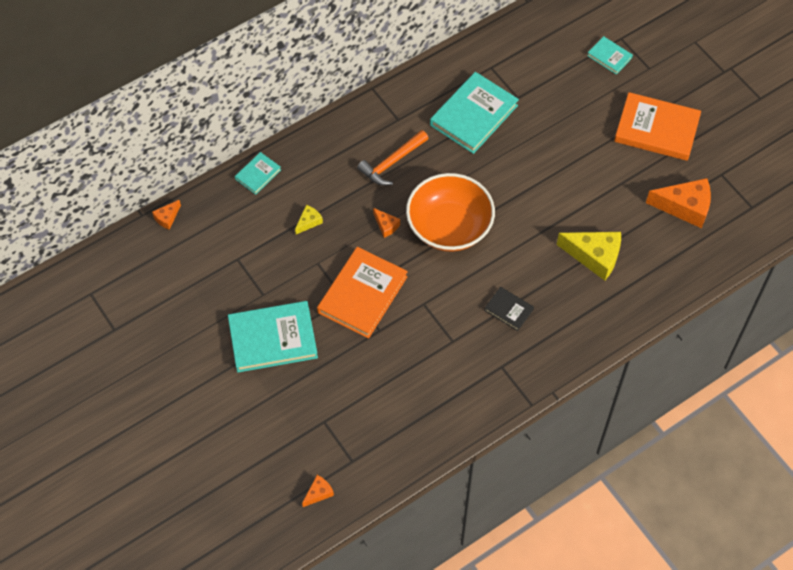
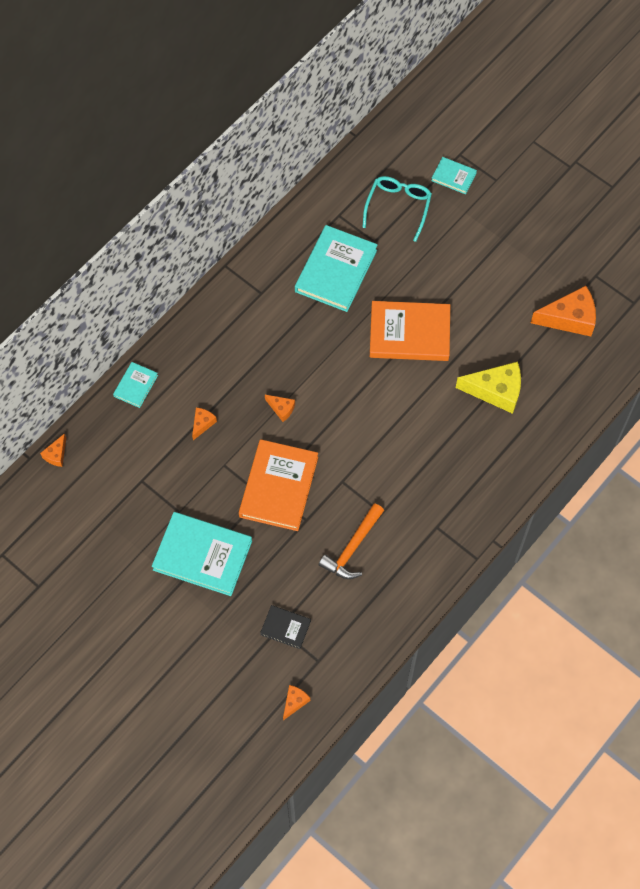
camera: 15 degrees left, 5 degrees up
turquoise book [228,301,318,372] -> turquoise book turned 45 degrees clockwise [152,512,252,596]
yellow cheese [295,205,323,234] -> orange cheese [192,407,217,440]
orange hammer [357,130,429,186] -> orange hammer moved to [319,503,384,579]
orange bowl [406,173,495,252] -> none
black book [484,287,534,331] -> black book moved to [260,605,311,649]
orange book [614,92,701,161] -> orange book moved to [370,301,450,361]
none -> turquoise glasses [362,176,432,242]

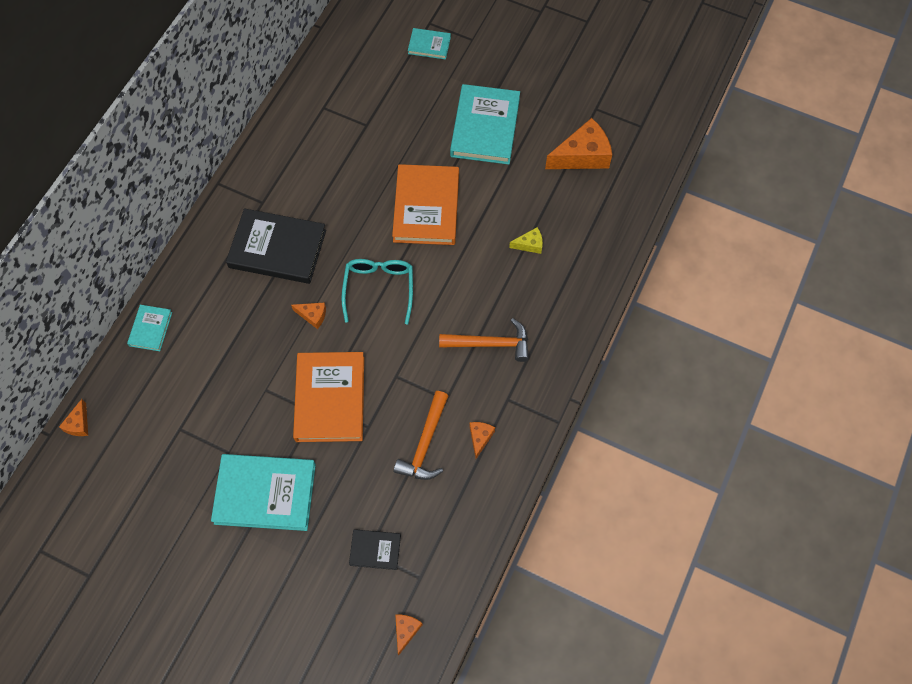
camera: 15 degrees left, 0 degrees up
orange cheese [192,407,217,440] -> orange cheese moved to [470,422,495,459]
turquoise book [295,225,378,312] -> turquoise book moved to [450,84,520,165]
turquoise glasses [362,176,432,242] -> turquoise glasses moved to [341,259,413,324]
orange book [370,301,450,361] -> orange book turned 75 degrees counterclockwise [392,164,459,245]
yellow cheese [456,361,521,414] -> yellow cheese [509,227,543,254], size x0.49
none -> black book [226,208,326,284]
none -> orange hammer [439,318,529,362]

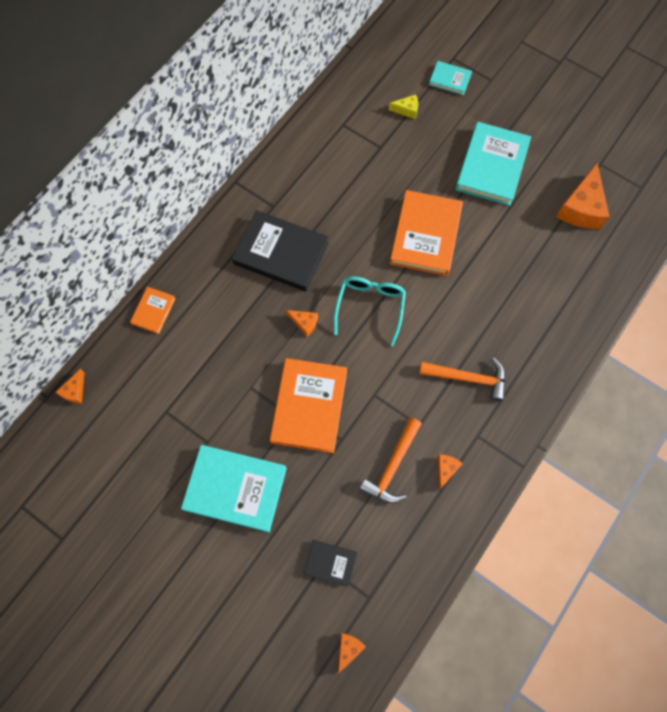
camera: 10 degrees right, 5 degrees up
turquoise book [127,305,172,351] -> orange book [130,287,176,334]
yellow cheese [509,227,543,254] -> yellow cheese moved to [389,94,418,119]
orange cheese [545,118,612,169] -> orange cheese turned 120 degrees clockwise [556,163,609,229]

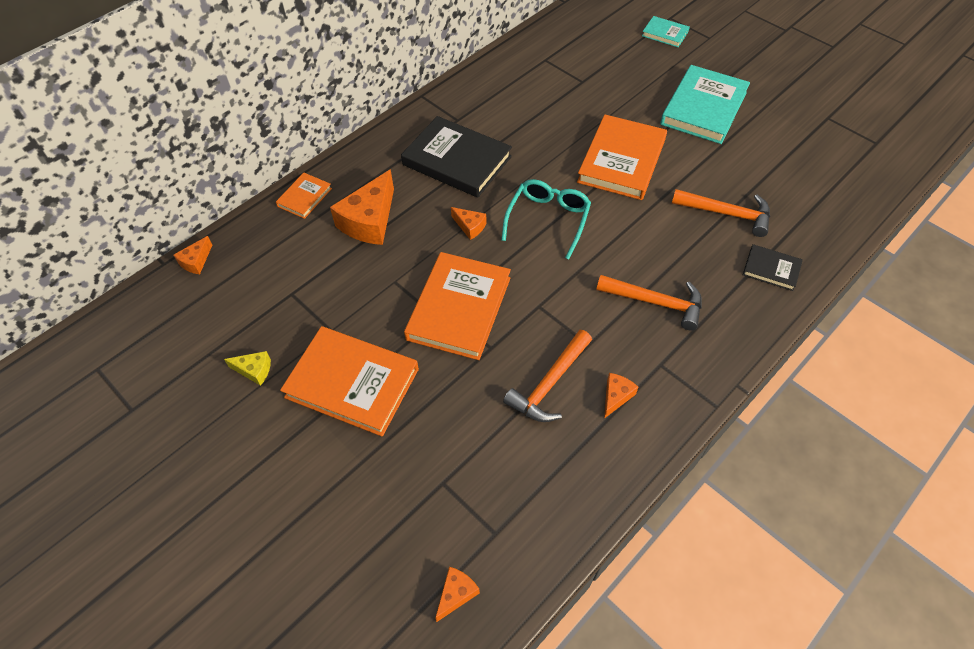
camera: 10 degrees right, 15 degrees down
turquoise book [181,445,287,532] -> orange book [280,326,419,436]
black book [304,540,357,587] -> black book moved to [743,244,803,291]
yellow cheese [389,94,418,119] -> yellow cheese moved to [224,351,271,386]
orange cheese [556,163,609,229] -> orange cheese moved to [330,170,394,245]
none -> orange hammer [672,189,770,237]

